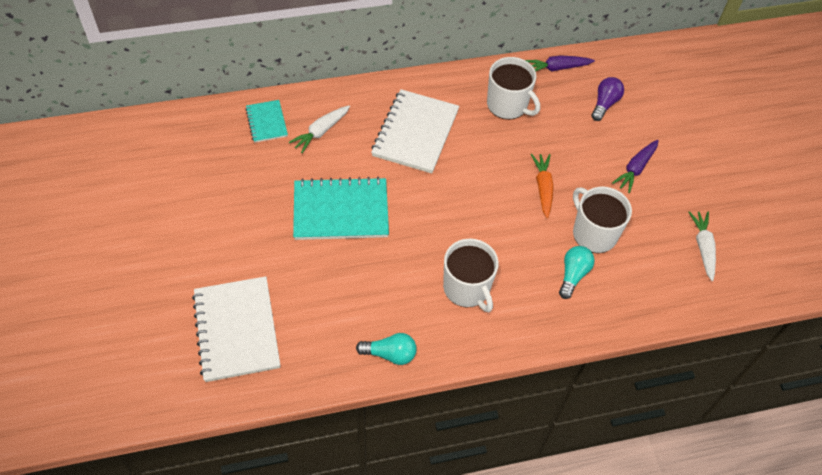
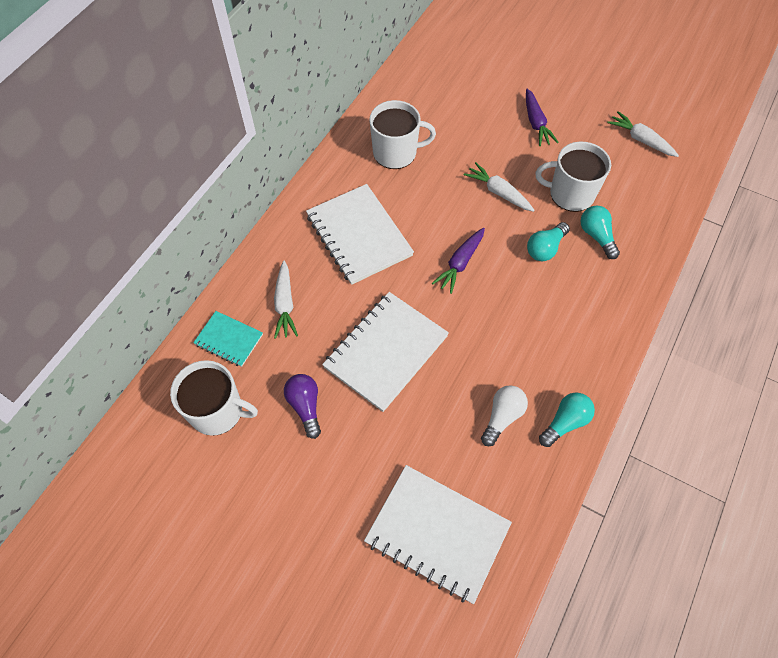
camera: 45 degrees left, 5 degrees up
turquoise notebook [293,177,389,240] -> white notebook [322,292,449,412]
white mug [443,238,499,312] -> white mug moved to [170,360,258,436]
purple carrot [525,55,595,72] -> purple carrot moved to [432,228,485,294]
orange carrot [531,154,554,218] -> white carrot [463,162,535,212]
purple light bulb [591,77,624,121] -> purple light bulb moved to [284,374,321,439]
none -> white light bulb [481,385,528,446]
none -> turquoise light bulb [527,222,570,261]

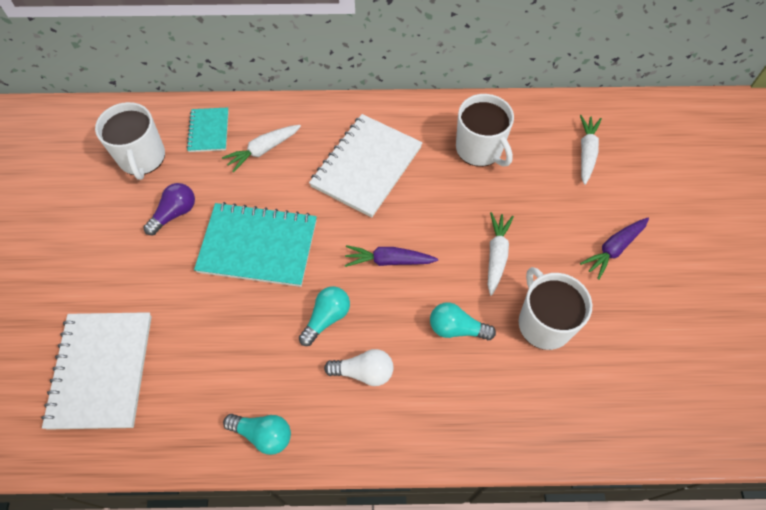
camera: 60 degrees right, 0 degrees up
white notebook [322,292,449,412] -> turquoise notebook [194,202,317,287]
white light bulb [481,385,528,446] -> white light bulb moved to [324,349,393,386]
turquoise light bulb [580,205,620,259] -> turquoise light bulb moved to [299,286,350,346]
white carrot [607,111,679,157] -> white carrot moved to [580,115,602,185]

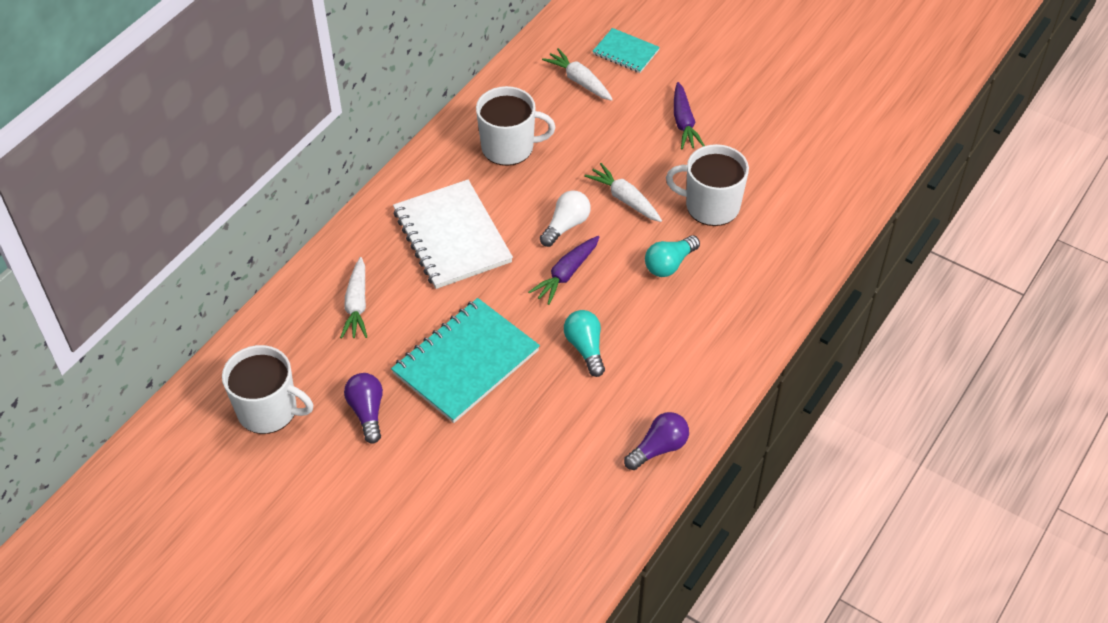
camera: 55 degrees left, 10 degrees down
white notebook [41,312,152,430] -> none
turquoise notebook [186,107,229,152] -> turquoise notebook moved to [593,28,660,73]
turquoise light bulb [223,414,291,455] -> purple light bulb [624,412,689,470]
white light bulb [324,349,393,386] -> white light bulb moved to [540,190,591,247]

